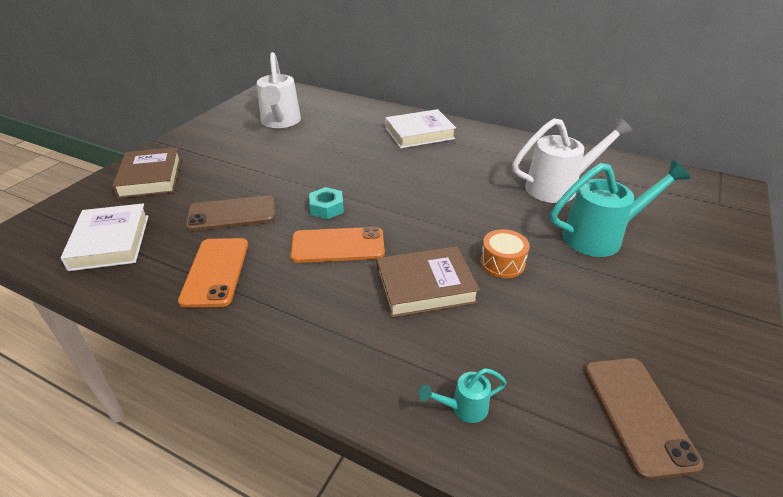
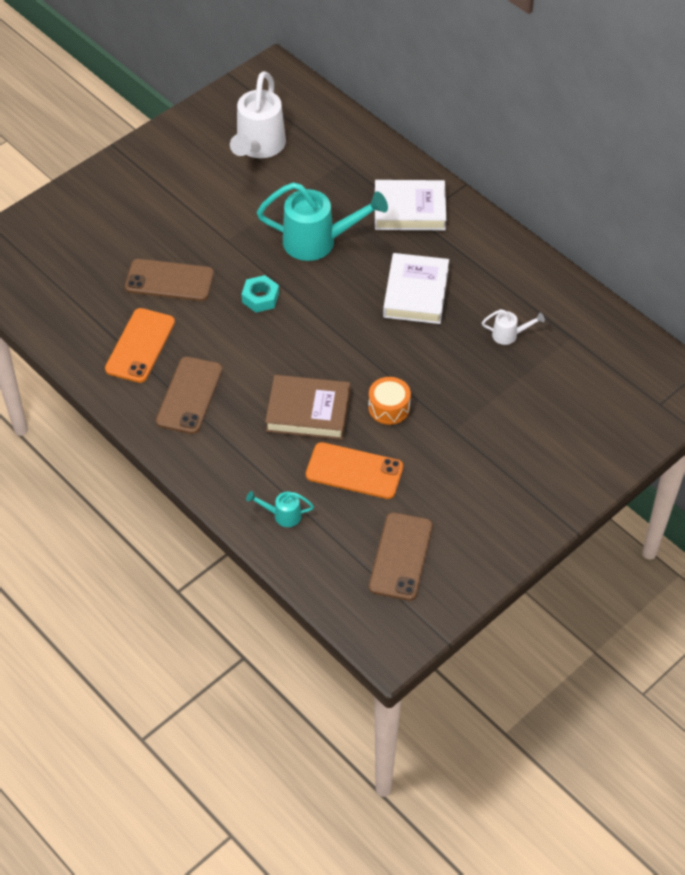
camera: 20 degrees right, 15 degrees up
white book [61,203,149,271] -> white book moved to [383,253,449,324]
brown book [112,147,181,198] -> none
orange phone [290,227,385,263] -> orange phone moved to [306,442,403,499]
white watering can [512,117,633,203] -> white watering can [482,309,545,345], size x0.46
turquoise watering can [550,160,690,257] -> turquoise watering can moved to [257,182,388,261]
none -> brown phone [156,357,223,434]

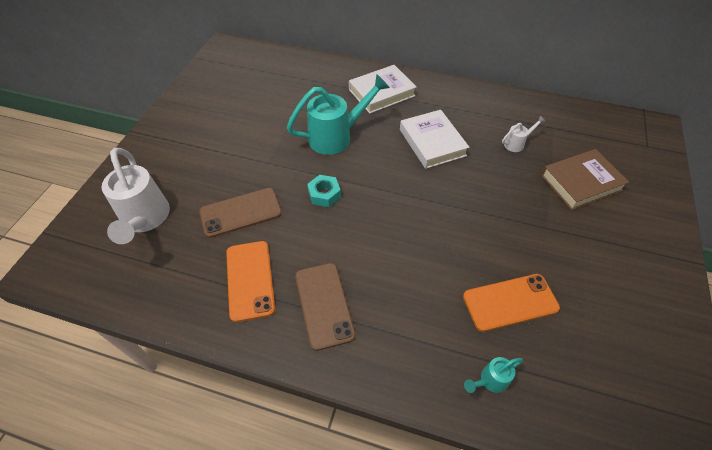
camera: 30 degrees left, 0 degrees up
white watering can [230,71,286,158] -> white watering can moved to [102,148,170,244]
brown book [265,375,350,440] -> brown book moved to [541,149,629,210]
orange drum [368,377,411,425] -> none
brown phone [369,512,433,601] -> none

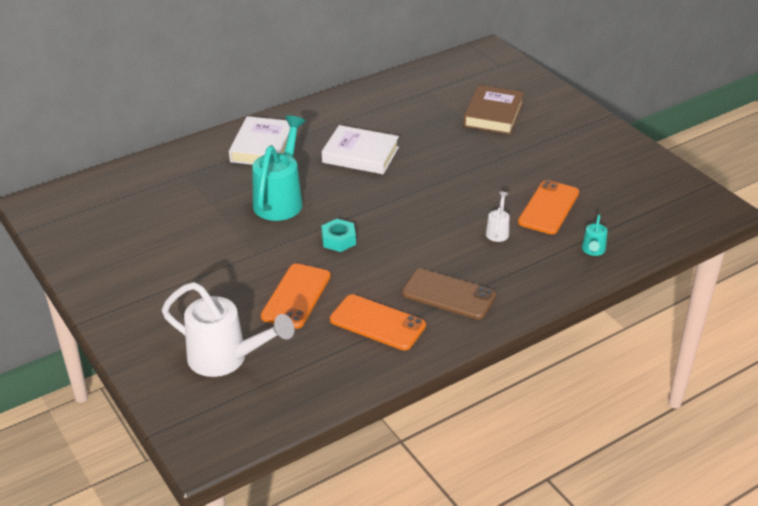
camera: 50 degrees left, 15 degrees down
brown phone [199,188,282,238] -> orange phone [261,263,331,329]
white watering can [502,116,546,152] -> white watering can moved to [486,192,509,242]

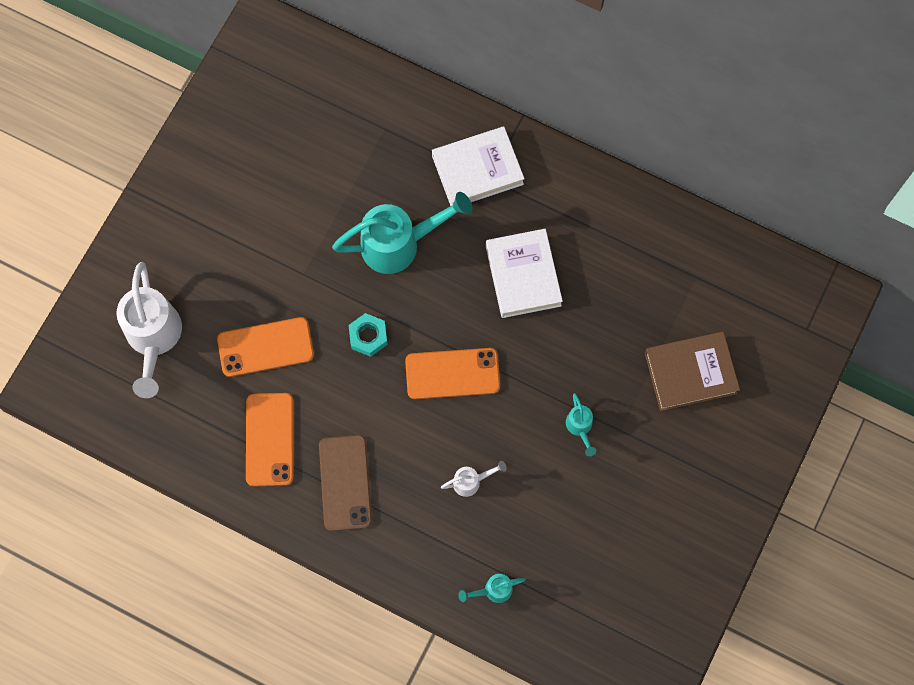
camera: 60 degrees right, 35 degrees up
orange phone [518,180,579,234] -> orange phone moved to [405,348,500,399]
none -> turquoise watering can [566,393,596,456]

